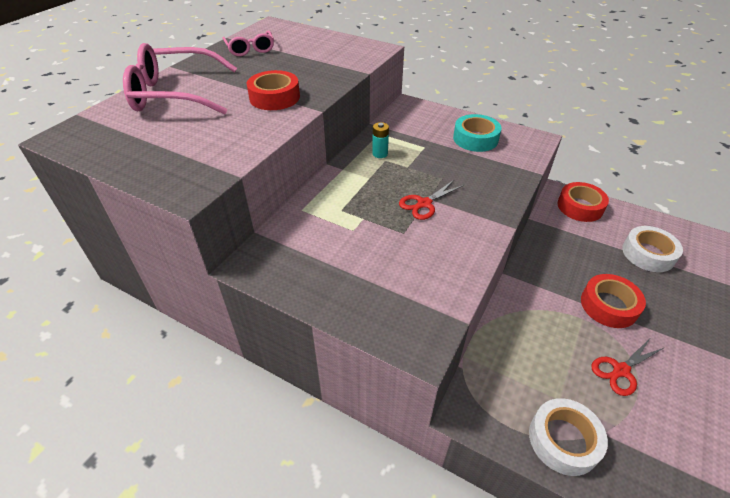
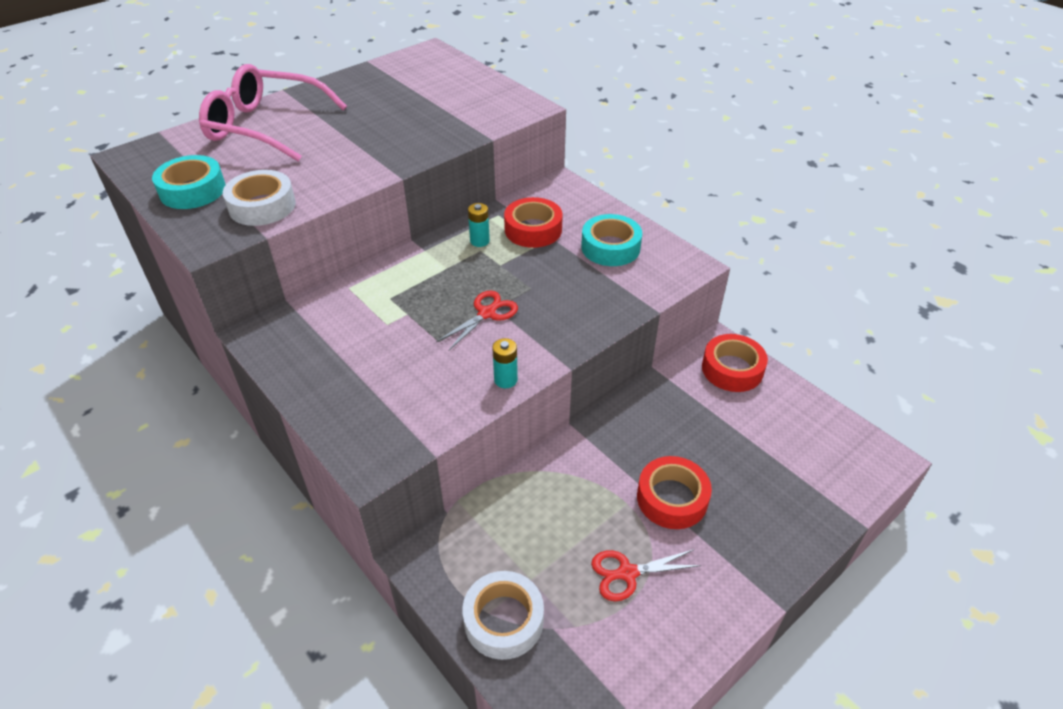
camera: 20 degrees right, 0 degrees up
pink glasses [223,31,274,56] -> none
red tape [246,70,300,110] -> red tape moved to [504,197,563,248]
red scissors [399,180,464,220] -> red scissors turned 150 degrees clockwise [436,291,518,350]
white tape [622,226,683,272] -> white tape moved to [223,170,296,226]
none -> turquoise tape [152,155,226,209]
none -> turquoise battery [492,338,518,388]

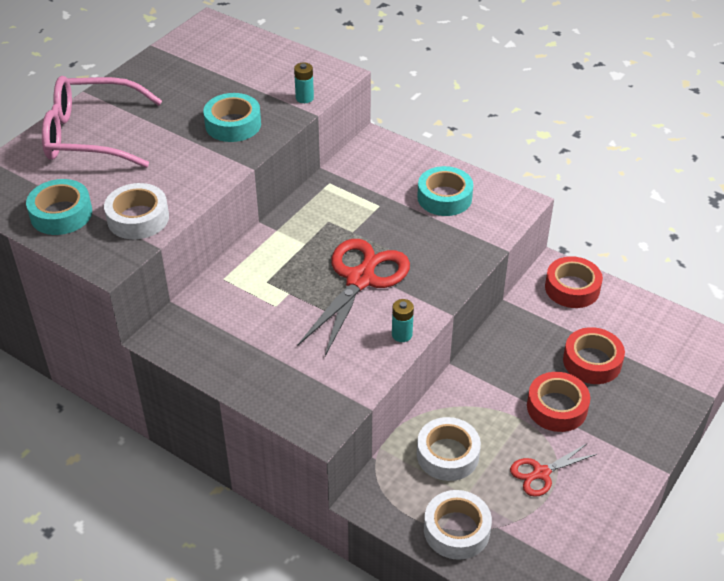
camera: 15 degrees left, 0 degrees up
red scissors [436,291,518,350] -> red scissors [298,239,410,356], size x1.89
turquoise battery [468,203,490,247] -> turquoise battery moved to [294,62,314,103]
red tape [504,197,563,248] -> red tape moved to [563,327,625,384]
none -> turquoise tape [203,93,261,142]
none -> white tape [417,417,481,481]

